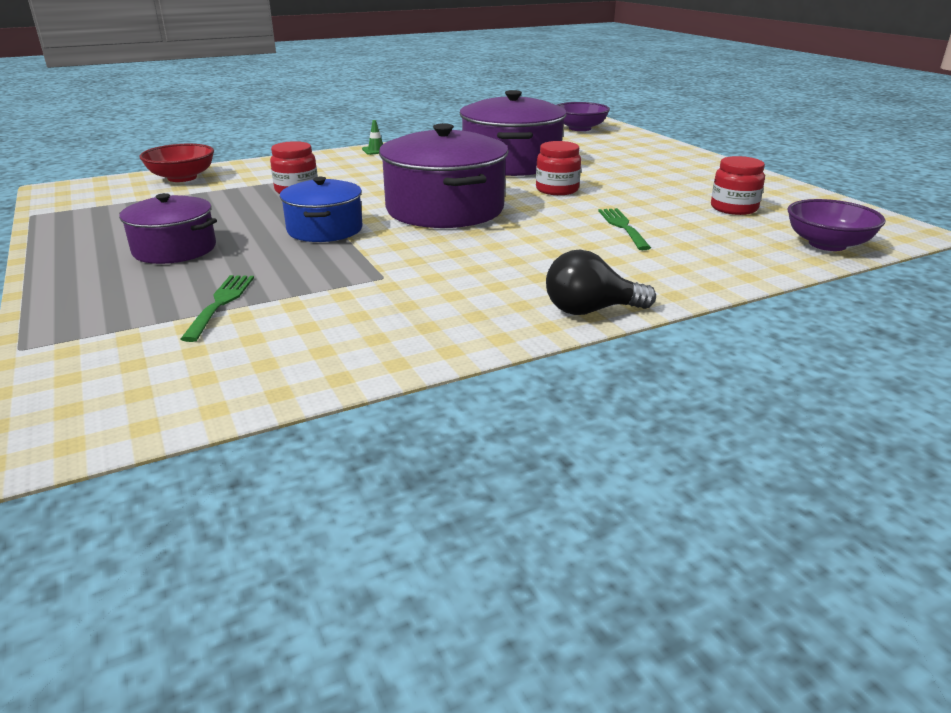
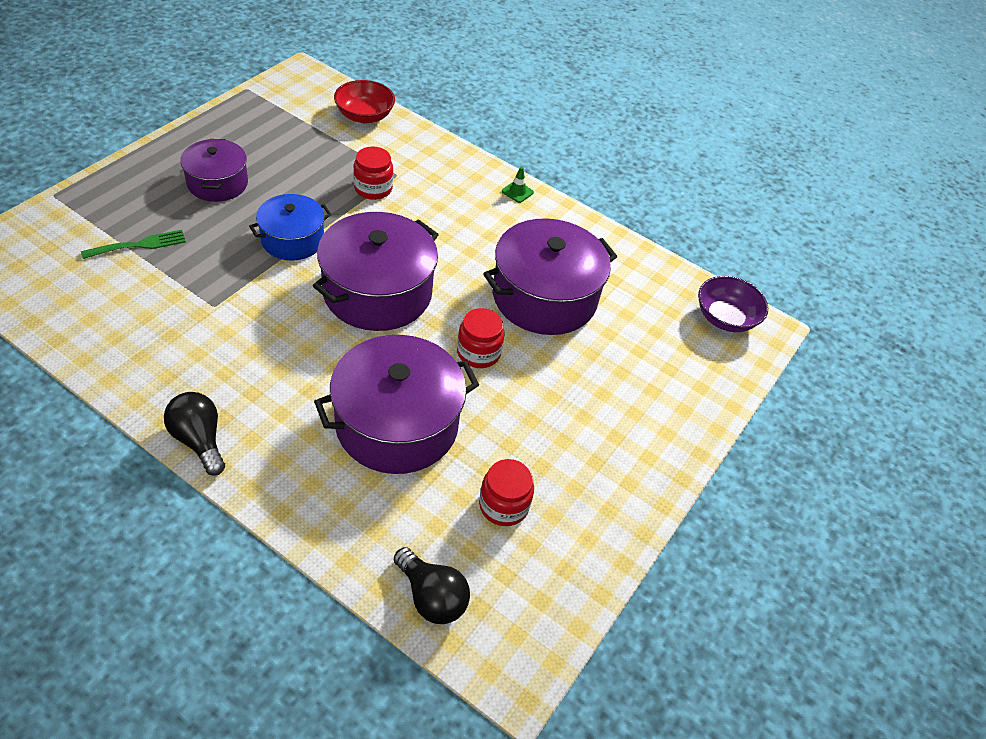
camera: 55 degrees right, 20 degrees up
green fork [598,208,651,250] -> purple pot [314,335,479,474]
purple bowl [787,199,885,251] -> black light bulb [394,547,470,624]

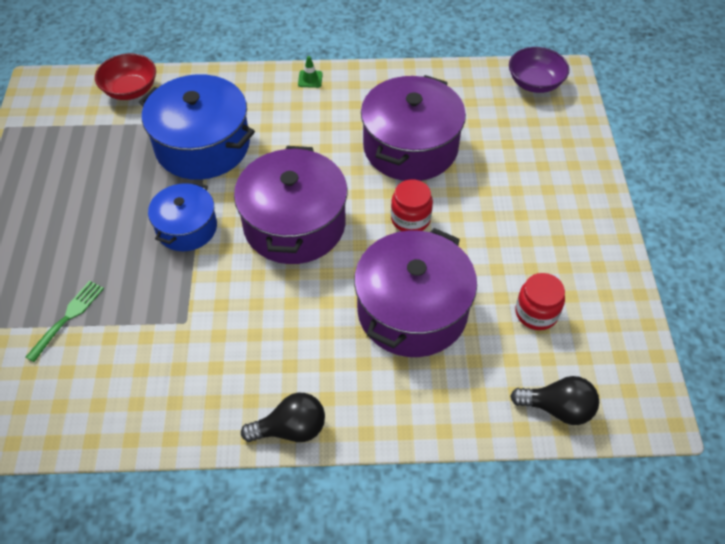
camera: 30 degrees left, 5 degrees up
black light bulb [164,392,225,476] -> black light bulb turned 150 degrees clockwise [241,393,325,442]
purple pot [180,139,248,202] -> none
red jar [353,146,393,200] -> blue pot [139,74,255,180]

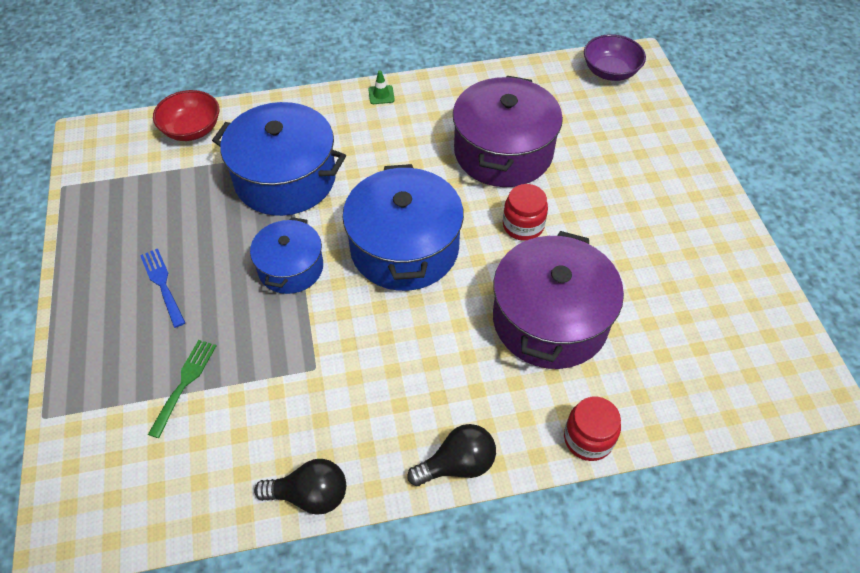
camera: 10 degrees left, 0 degrees up
purple pot [234,146,347,264] -> blue pot [343,164,464,291]
black light bulb [510,376,599,425] -> black light bulb moved to [254,459,346,515]
red jar [515,273,565,330] -> red jar moved to [564,397,621,461]
none -> blue fork [140,249,185,328]

